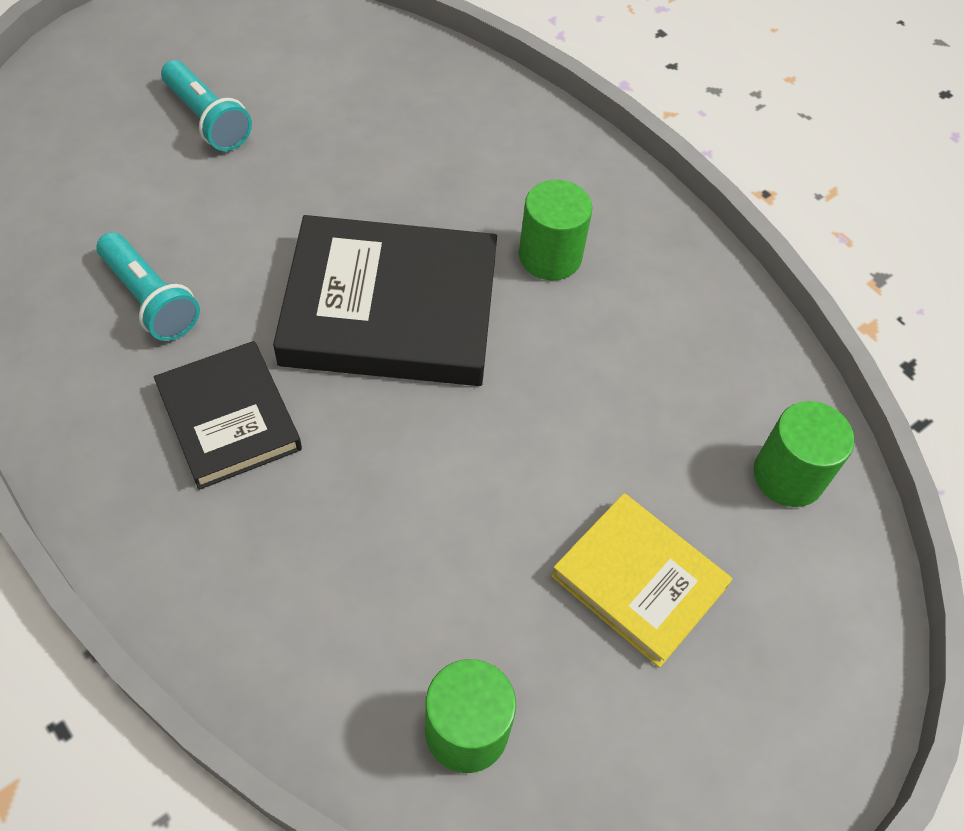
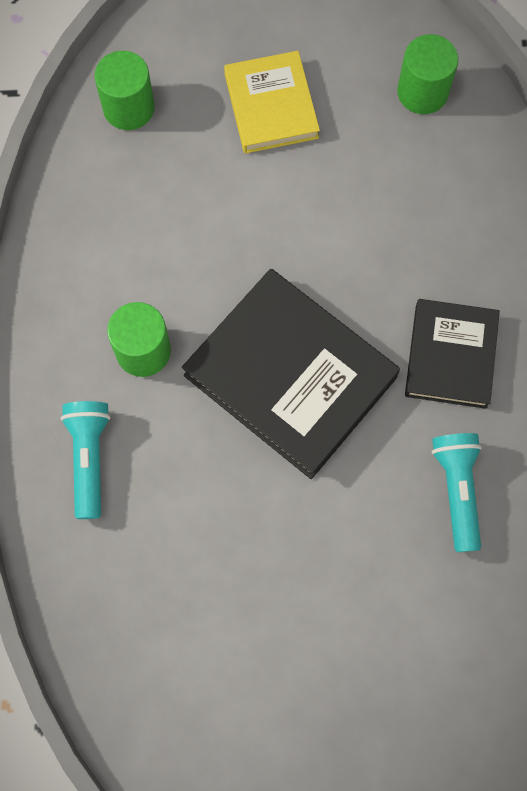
camera: 140 degrees left, 15 degrees up
turquoise flashlight [161,60,252,151] -> turquoise flashlight moved to [61,401,111,519]

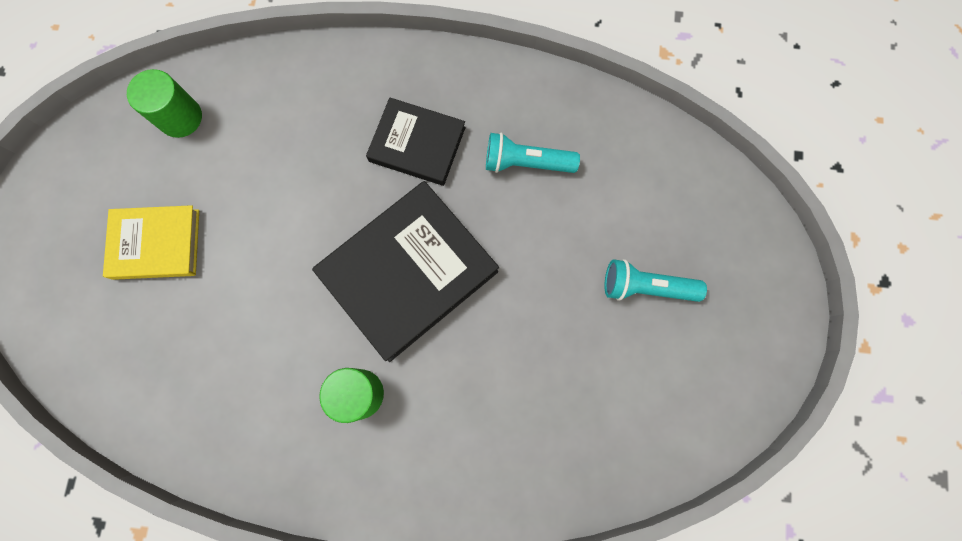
camera: 80 degrees left, 5 degrees up
turquoise flashlight [61,401,111,519] -> turquoise flashlight moved to [604,259,707,302]
green cylinder [94,51,155,130] -> none

